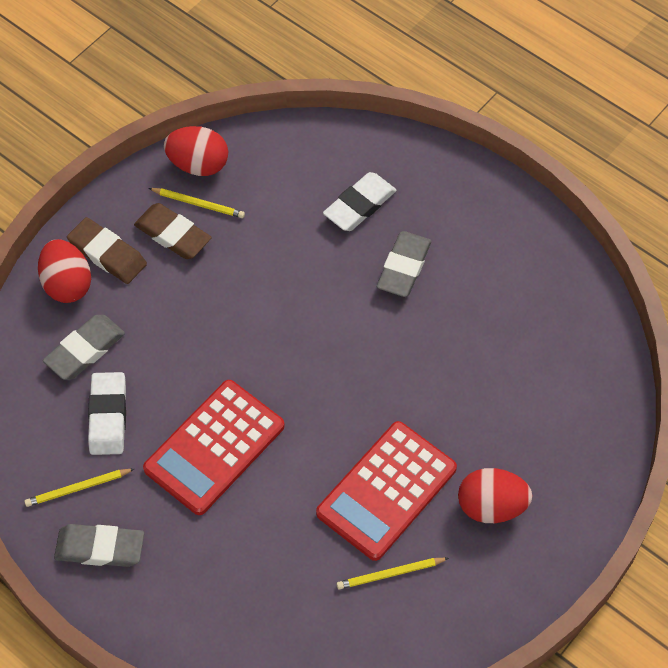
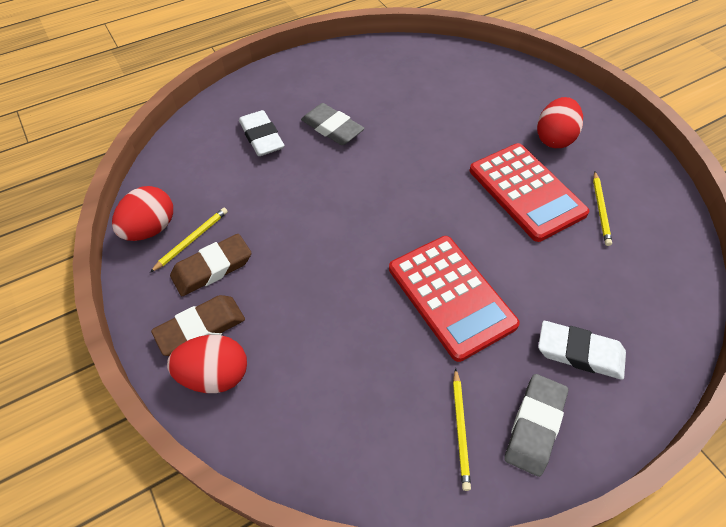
camera: 70 degrees left, 5 degrees down
grey eraser [43,315,125,380] -> none
white eraser [88,372,126,455] -> white eraser moved to [538,321,626,380]

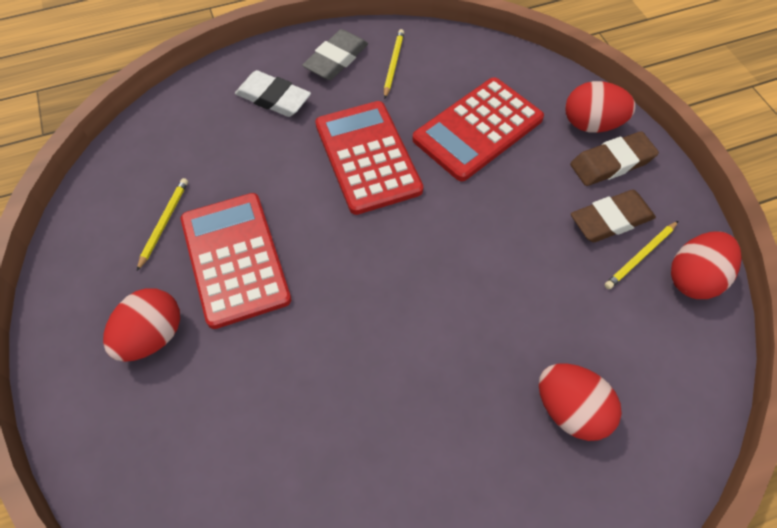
camera: 170 degrees left, 5 degrees up
white eraser [239,110,284,156] -> red egg [539,363,622,441]
grey eraser [301,103,365,145] -> none
none -> red calculator [412,77,544,181]

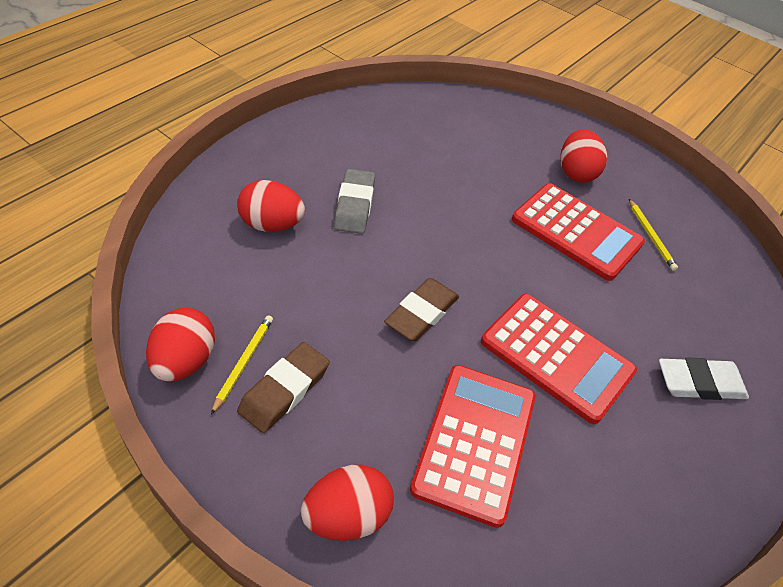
camera: 145 degrees right, 10 degrees down
grey eraser [302,29,368,80] -> grey eraser moved to [334,169,375,234]
yellow pencil [384,29,404,99] -> none
brown eraser [570,131,659,186] -> brown eraser moved to [384,278,459,341]

